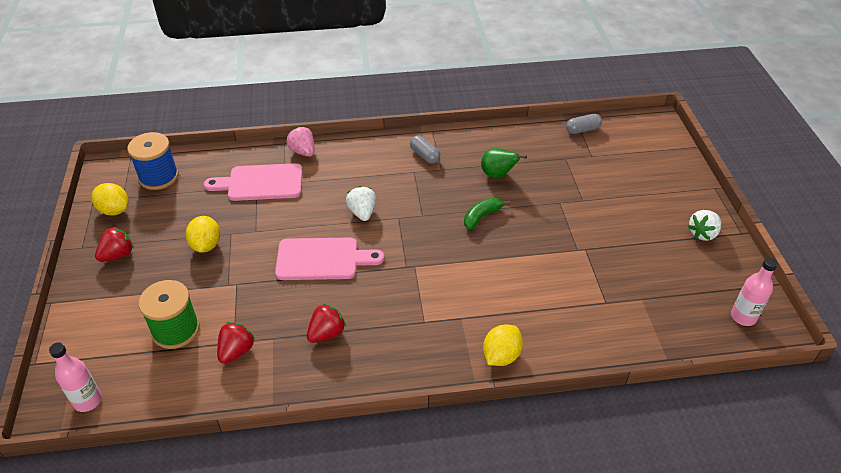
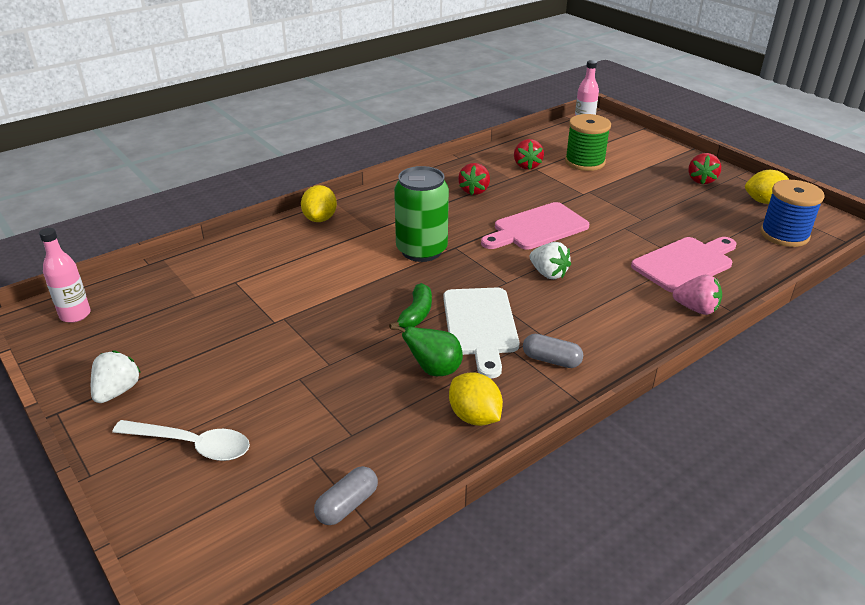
camera: 150 degrees right, 10 degrees down
yellow lemon [186,216,220,253] -> yellow lemon moved to [449,372,503,426]
none -> white spoon [112,420,250,461]
none -> green can [394,166,449,262]
none -> white cutting board [443,288,519,379]

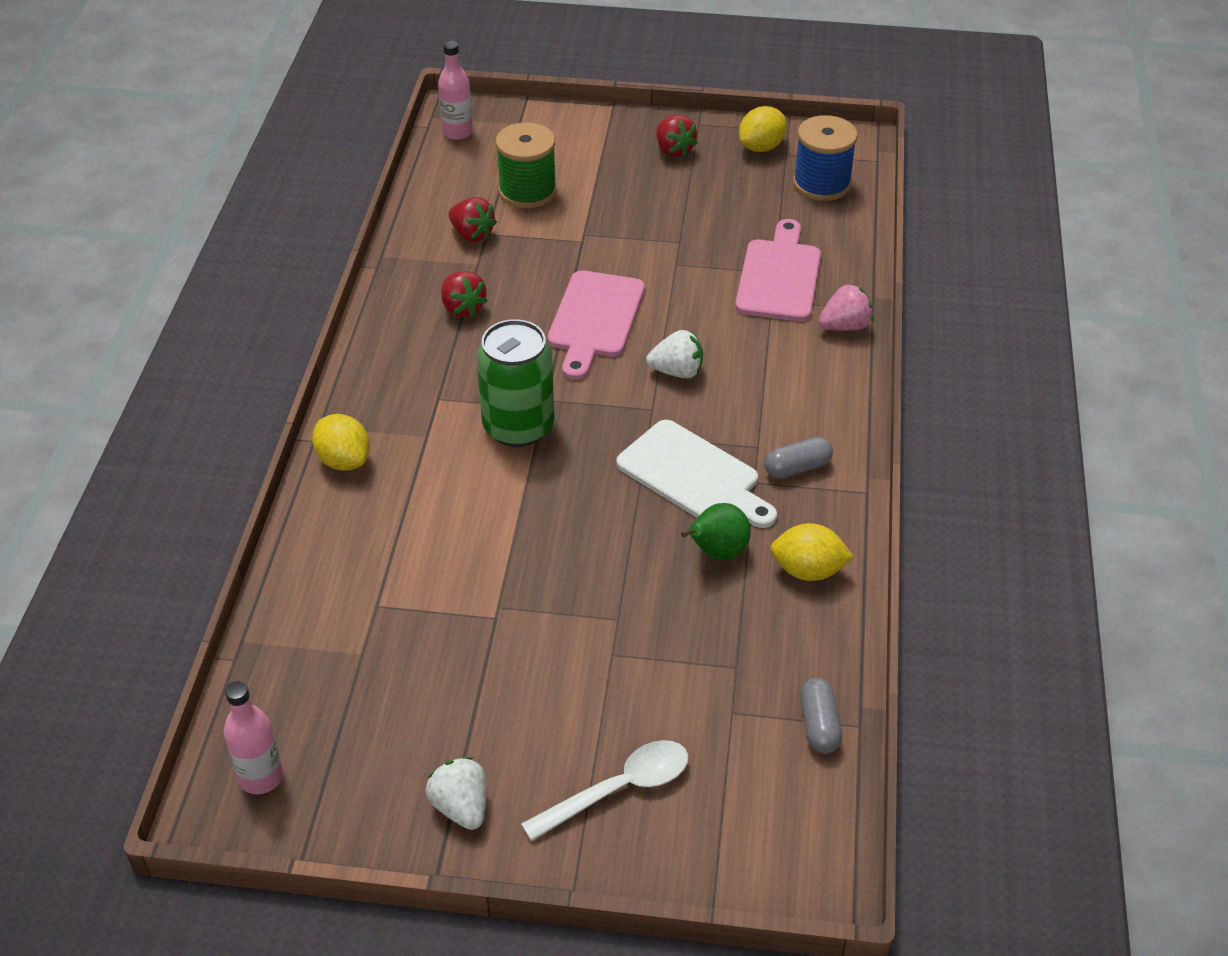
camera: 45 degrees left, 10 degrees up
green banana [389,283,432,330] -> none

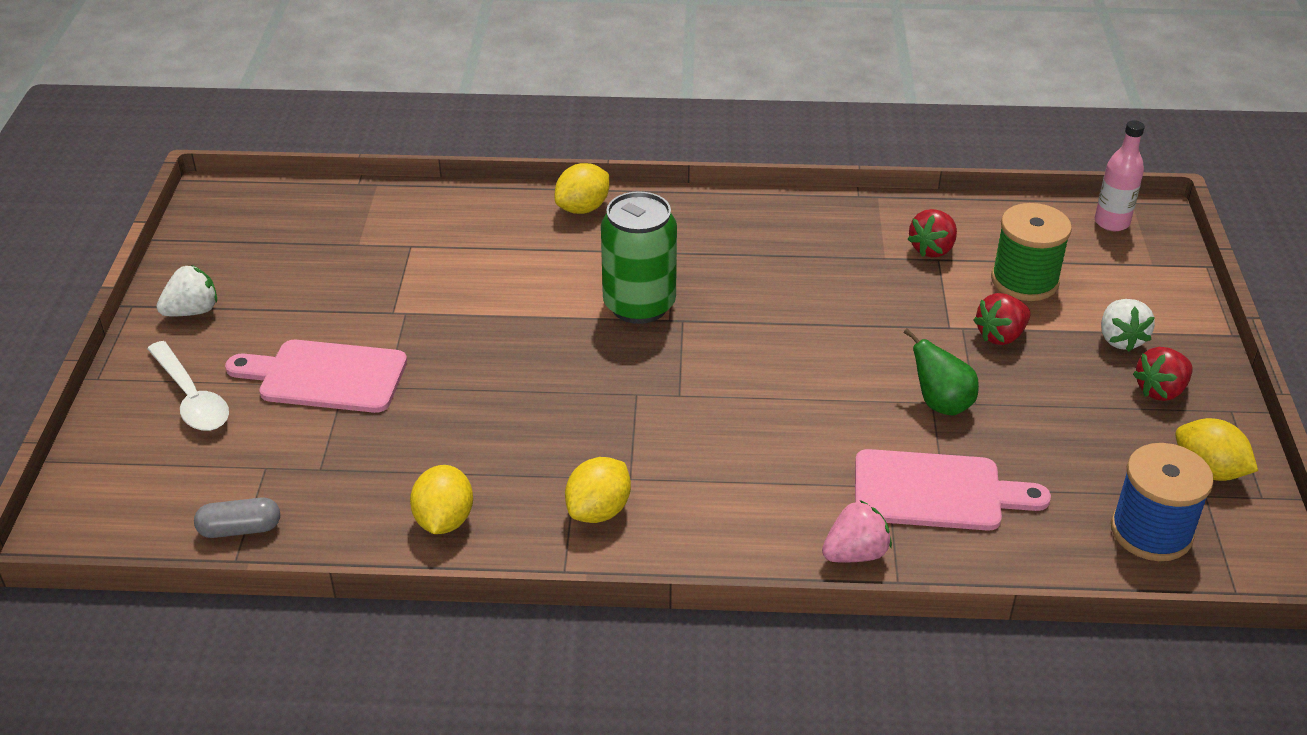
camera: 85 degrees right, 5 degrees down
pink bottle [224,681,283,794] -> none
red strawberry [441,271,488,317] -> red strawberry moved to [973,293,1031,345]
pink cutting board [548,270,645,380] -> pink cutting board moved to [225,340,407,413]
white cutting board [616,420,777,528] -> none
white strawberry [646,330,703,378] -> white strawberry moved to [1101,299,1155,352]
green pear [681,503,751,560] -> green pear moved to [903,328,979,416]
grey capsule [764,437,833,479] -> yellow lemon [565,457,631,523]
pink strawberry [819,284,873,331] -> pink strawberry turned 90 degrees counterclockwise [822,500,892,563]

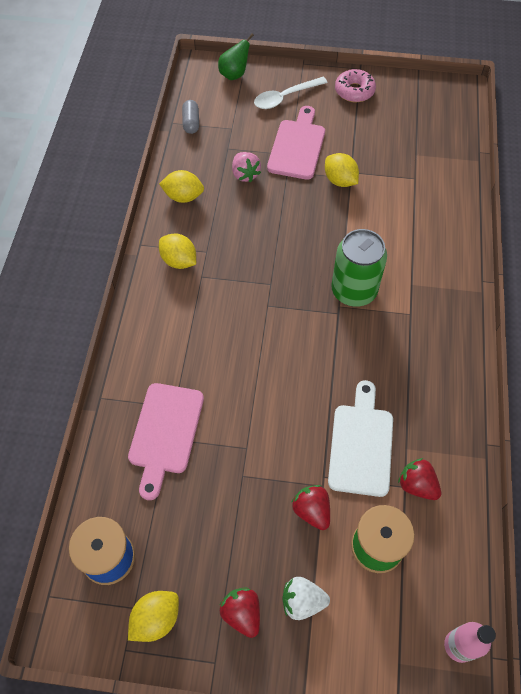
camera: 95 degrees right, 20 degrees up
white strawberry [156,265,217,316] -> pink donut [335,69,376,102]
yellow lemon [555,163,609,214] -> yellow lemon moved to [325,153,359,187]
pink strawberry [822,500,892,563] -> pink strawberry moved to [232,152,261,182]
green pear [903,328,979,416] -> green pear moved to [218,33,254,80]
none -> white cutting board [328,380,393,497]

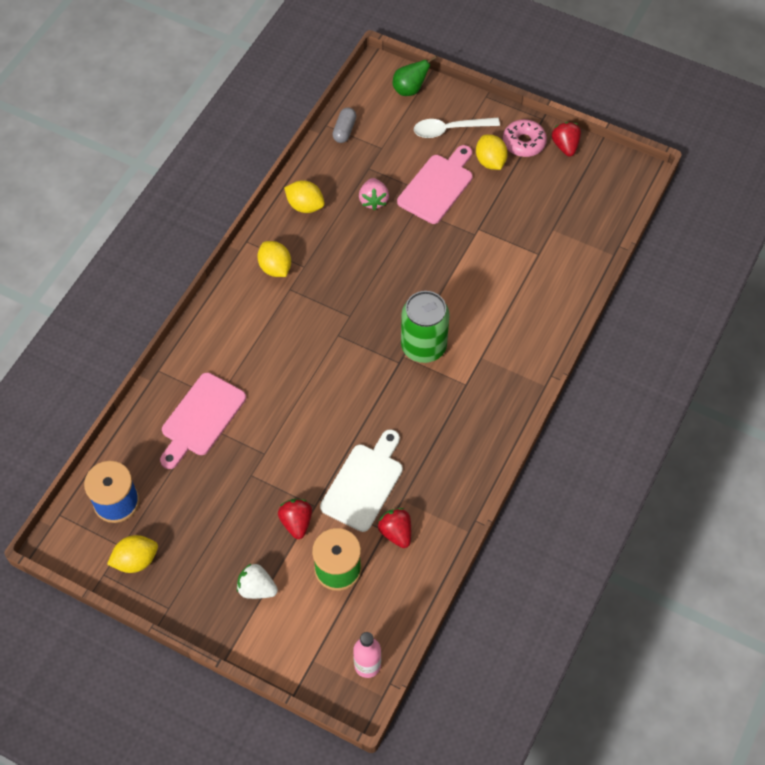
camera: 20 degrees right, 0 degrees up
red strawberry [220,587,260,638] -> red strawberry moved to [552,122,581,157]
yellow lemon [325,153,359,187] -> yellow lemon moved to [476,135,508,170]

